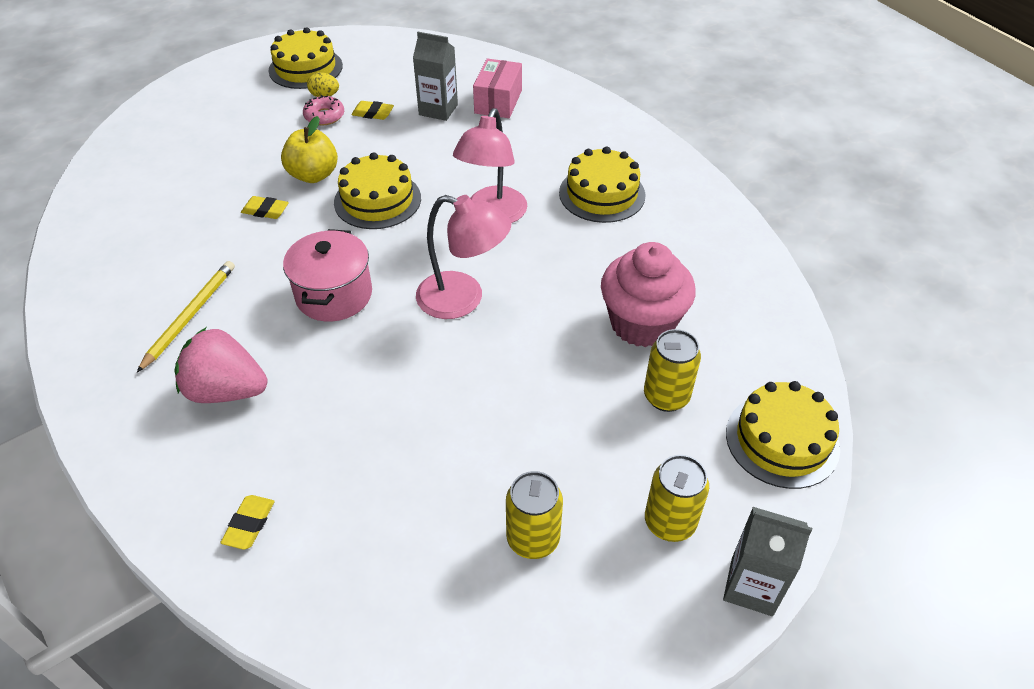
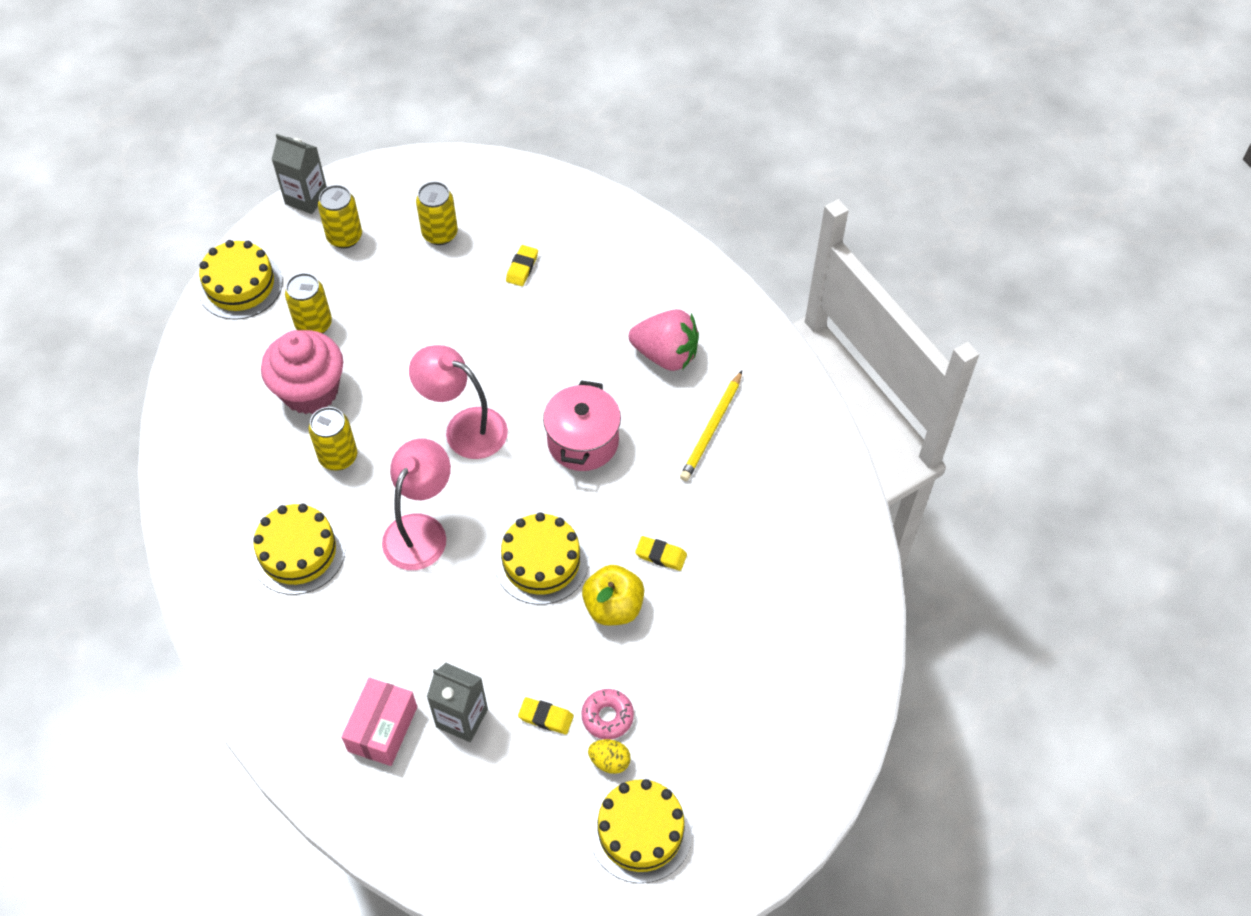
camera: 175 degrees left, 10 degrees up
yellow eraser [220,495,275,550] -> yellow eraser moved to [506,245,538,286]
none -> yellow can [309,407,357,471]

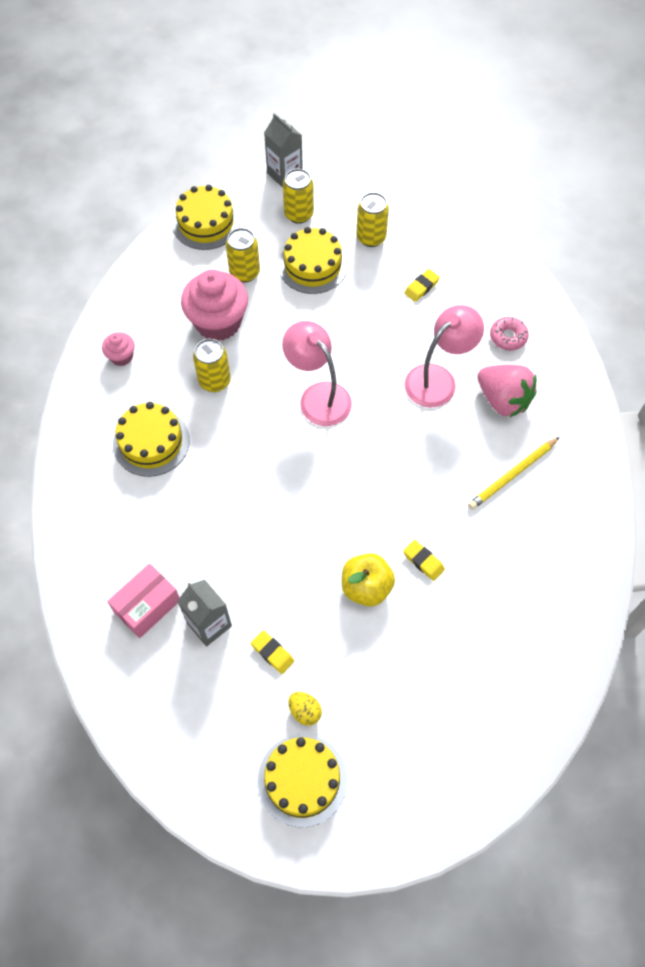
camera: 25 degrees right, 5 degrees up
pink lamp [382,439,451,570] -> pink lamp moved to [405,305,484,408]
yellow cake [494,512,589,605] -> yellow cake moved to [278,227,348,294]
pink pot [543,380,621,471] -> none
pink donut [581,689,634,739] -> pink donut moved to [490,317,529,350]
none -> pink cupcake [102,332,135,366]

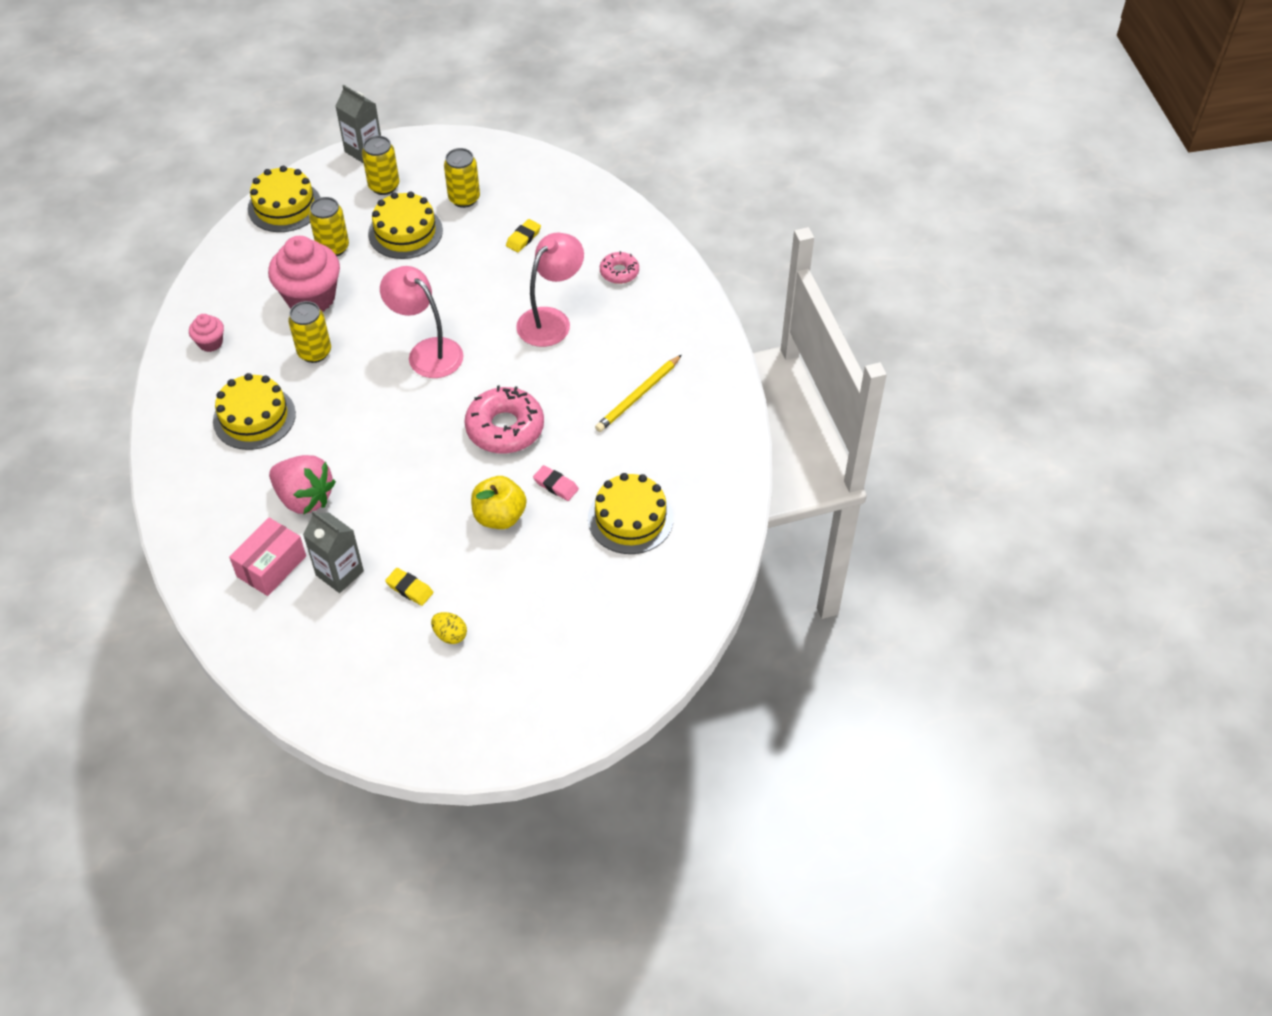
camera: 10 degrees left, 10 degrees down
yellow cake [258,734,347,827] -> yellow cake moved to [588,473,674,554]
yellow eraser [403,540,445,581] -> pink eraser [533,465,579,501]
pink strawberry [477,365,537,418] -> pink strawberry moved to [269,455,336,514]
none -> pink donut [465,386,544,453]

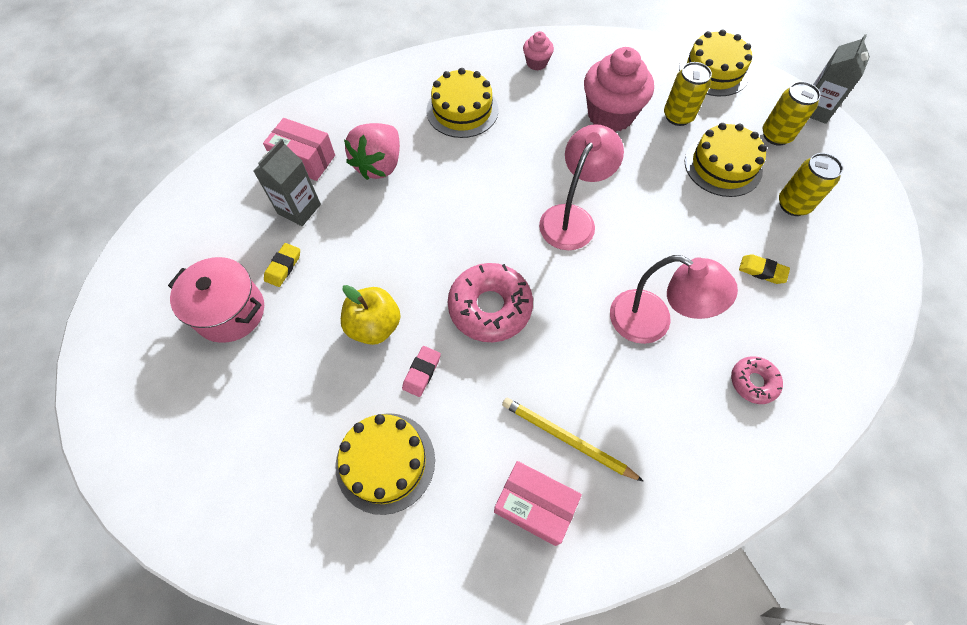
camera: 80 degrees right, 10 degrees up
yellow can [288,301,331,363] -> none
yellow egg [431,612,467,644] -> pink pot [168,257,264,343]
none -> pink box [494,461,582,546]

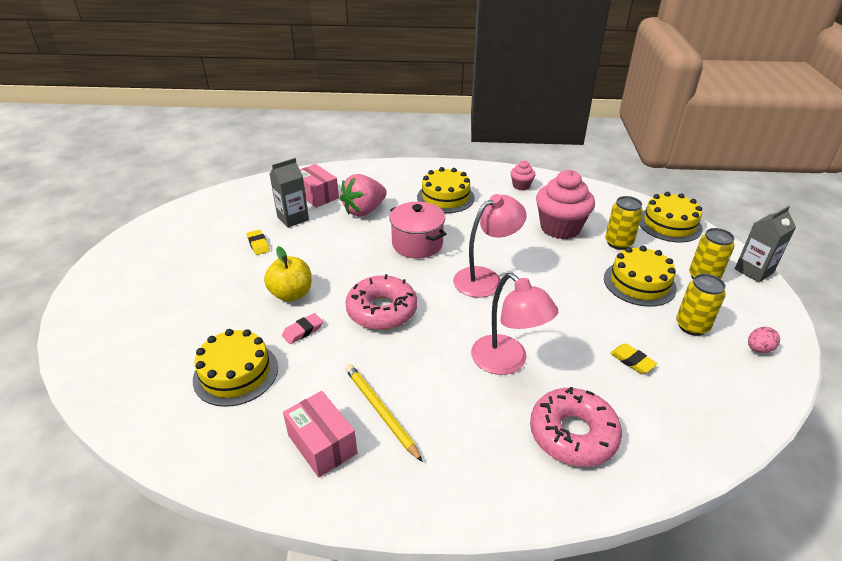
camera: 25 degrees right, 25 degrees down
pink pot [168,257,264,343] -> pink pot moved to [389,202,446,258]
yellow eraser [264,243,300,287] -> yellow eraser turned 75 degrees counterclockwise [247,230,270,255]
pink donut [731,357,783,404] -> pink donut [530,387,622,467], size x1.83
none -> pink egg [748,327,780,353]

